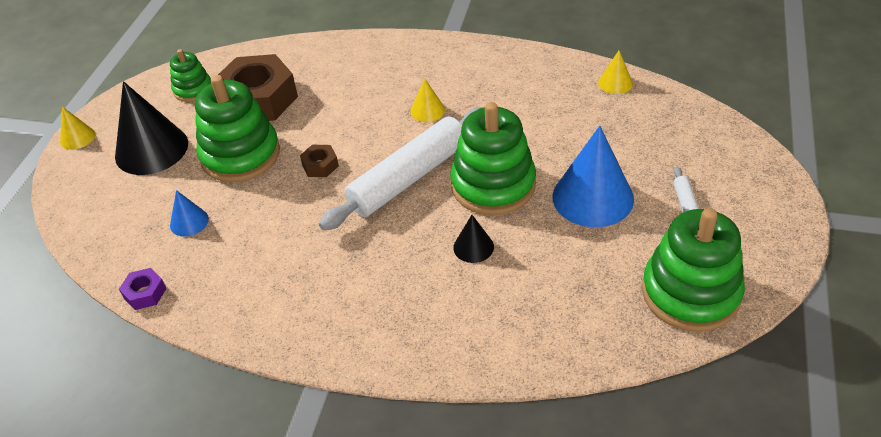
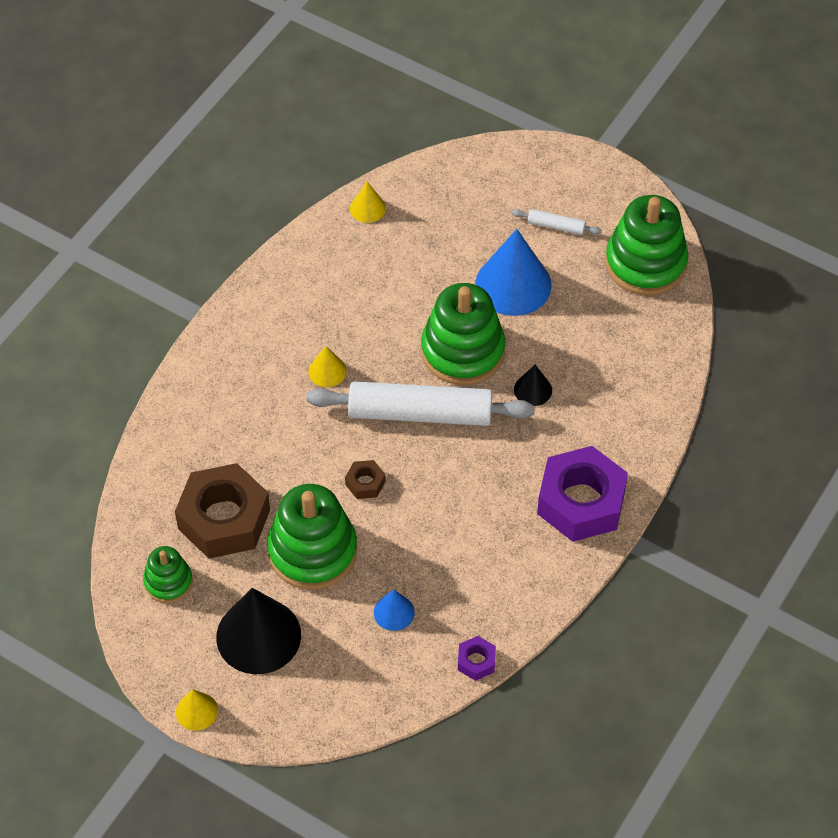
camera: 75 degrees left, 10 degrees up
white rolling pin [319,107,484,231] -> white rolling pin turned 60 degrees counterclockwise [306,381,535,426]
none -> purple nut [537,446,628,542]

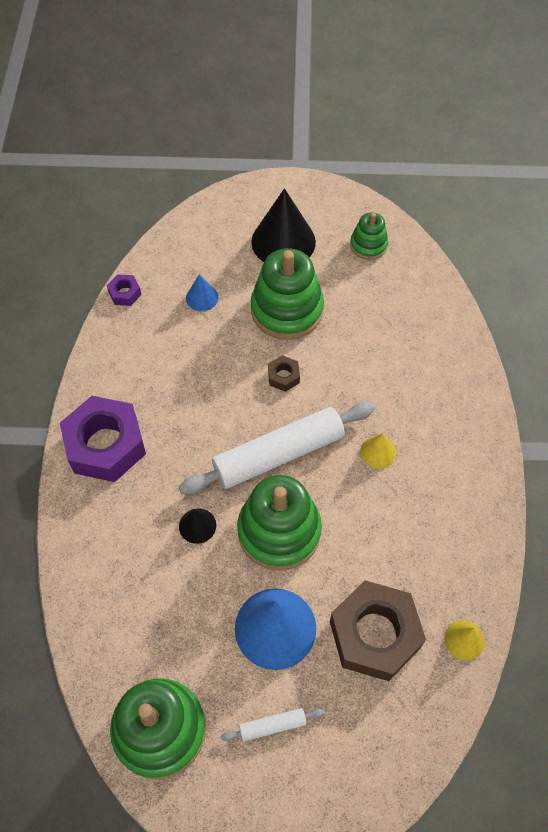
camera: 150 degrees right, 5 degrees up
brown nut [175,463,270,559] -> brown nut moved to [330,580,426,681]
yellow cone [176,689,218,731] -> none

